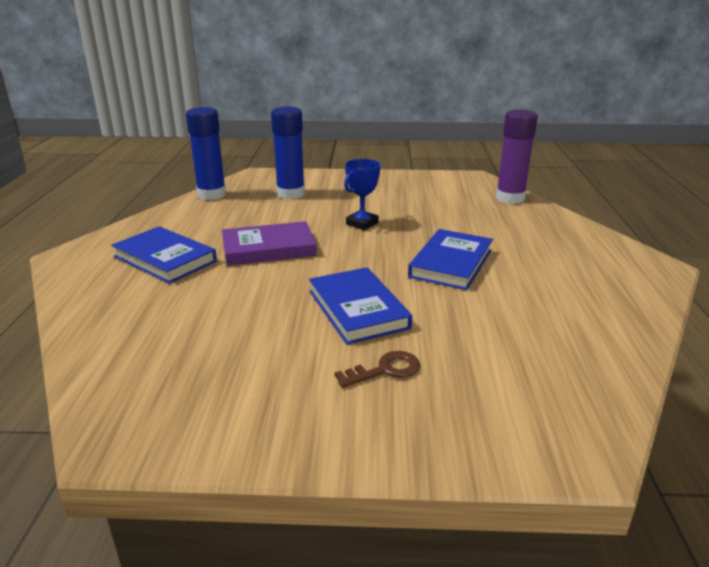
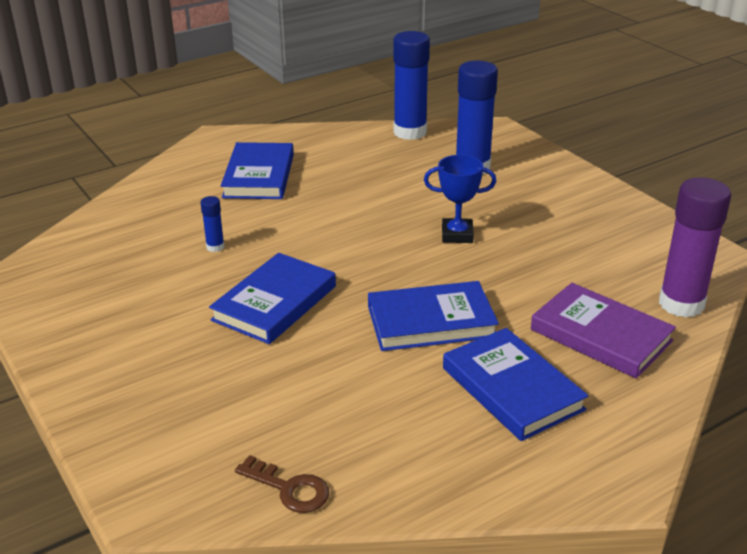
camera: 55 degrees right, 5 degrees up
purple book [222,221,317,266] -> purple book moved to [531,283,676,379]
brown key [335,351,420,388] -> brown key moved to [235,455,329,513]
none -> blue glue stick [200,196,225,252]
none -> blue book [443,328,588,441]

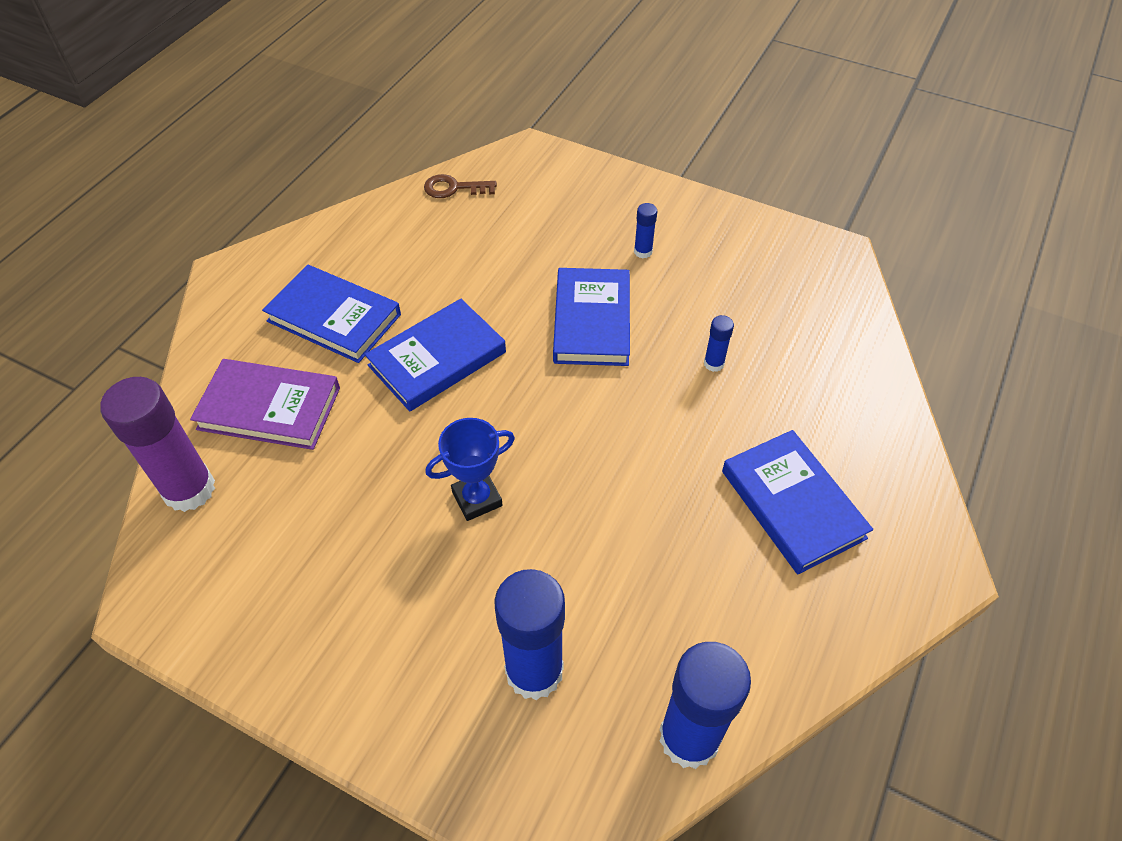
camera: 150 degrees right, 20 degrees up
none -> blue glue stick [634,203,657,258]

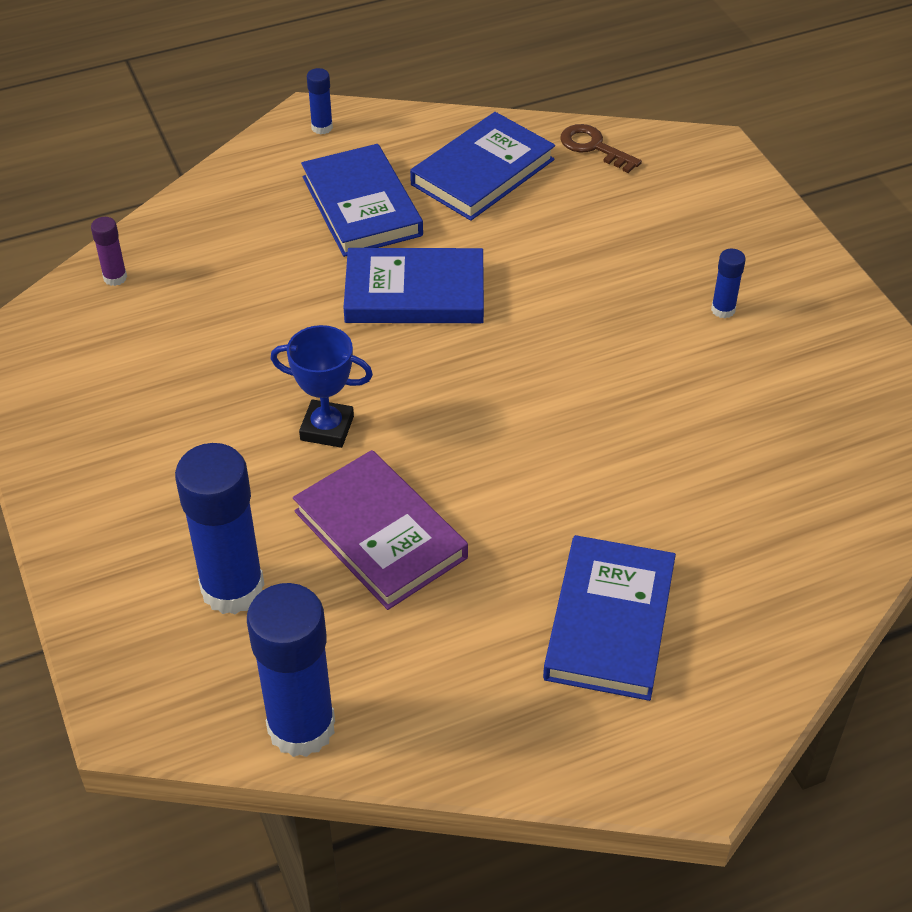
camera: 40 degrees right, 5 degrees down
purple glue stick [100,377,215,512] -> purple glue stick [91,217,127,286], size x0.45
purple book [190,359,340,450] -> purple book moved to [293,450,468,610]
blue book [553,268,630,366] -> blue book moved to [410,112,555,221]
blue glue stick [704,315,734,372] -> blue glue stick moved to [307,68,333,135]

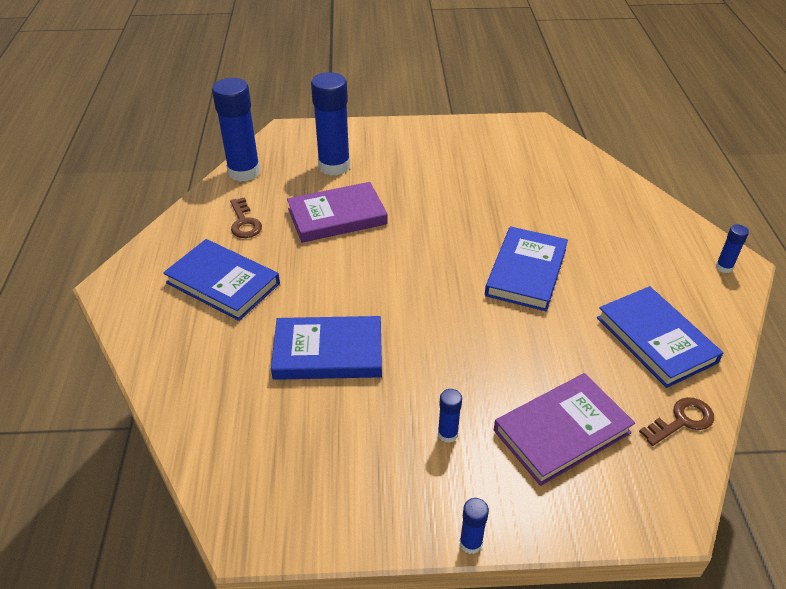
camera: 110 degrees right, 5 degrees down
purple glue stick [91,217,127,286] -> none
blue trophy [270,325,373,448] -> none
blue book [301,144,423,257] -> blue book moved to [271,316,382,380]
none -> brown key [230,197,262,238]
none -> blue glue stick [460,498,489,554]
none -> purple book [494,373,635,486]

